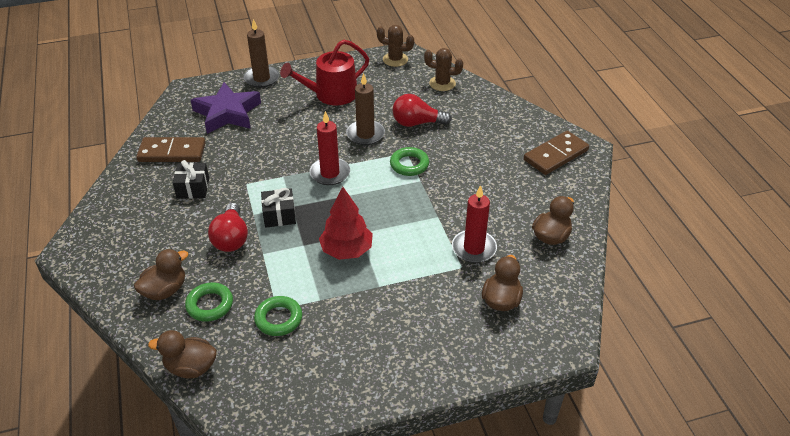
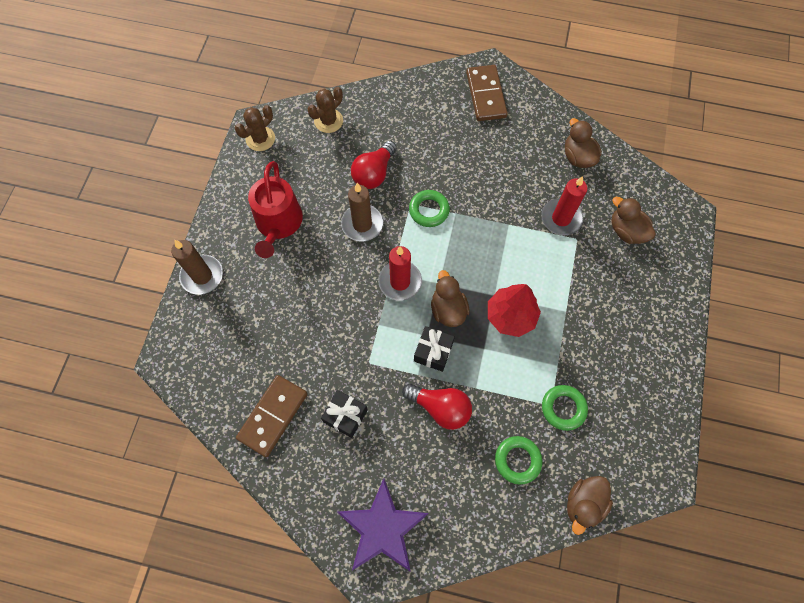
camera: 60 degrees left, 25 degrees up
brown duck [134,249,188,300] -> brown duck moved to [431,270,469,327]
purple star [191,82,261,134] -> purple star moved to [338,478,429,572]

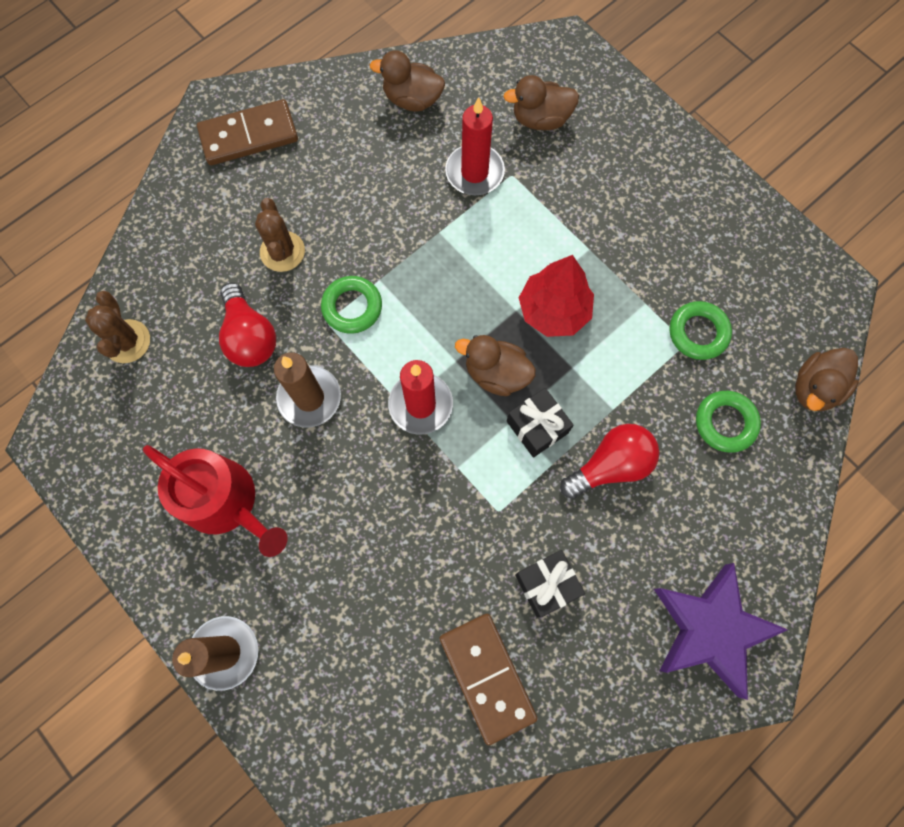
camera: 55 degrees left, 5 degrees up
brown cactus [235,105,275,151] -> brown cactus moved to [255,198,305,272]
brown domino [466,65,508,121] -> brown domino turned 45 degrees counterclockwise [197,99,298,165]
brown duck [567,476,613,535] -> brown duck turned 60 degrees clockwise [795,348,859,411]

